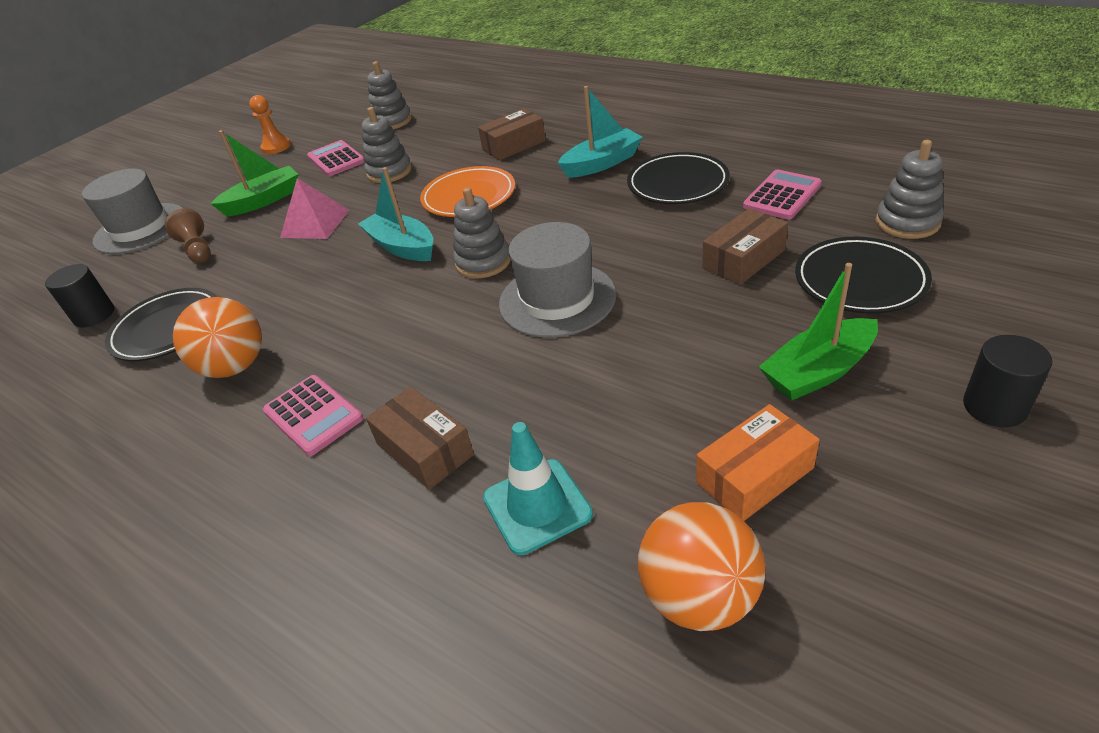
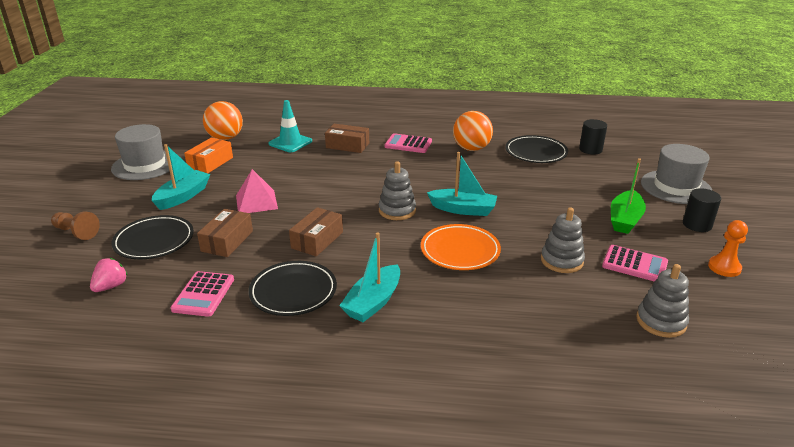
camera: 145 degrees right, 10 degrees down
brown pawn [165,208,211,263] -> brown pawn moved to [51,211,100,240]
pink pyramid [280,178,349,239] -> pink pyramid moved to [236,169,278,213]
brown box [478,108,546,160] -> brown box moved to [289,207,343,257]
grey hat [499,222,616,338] -> grey hat moved to [111,124,171,180]
green boat [759,263,878,400] -> turquoise boat [152,144,211,210]
grey stacking toy [875,140,944,239] -> pink strawberry [90,258,128,292]
black cylinder [963,335,1052,427] -> black cylinder moved to [683,188,721,232]

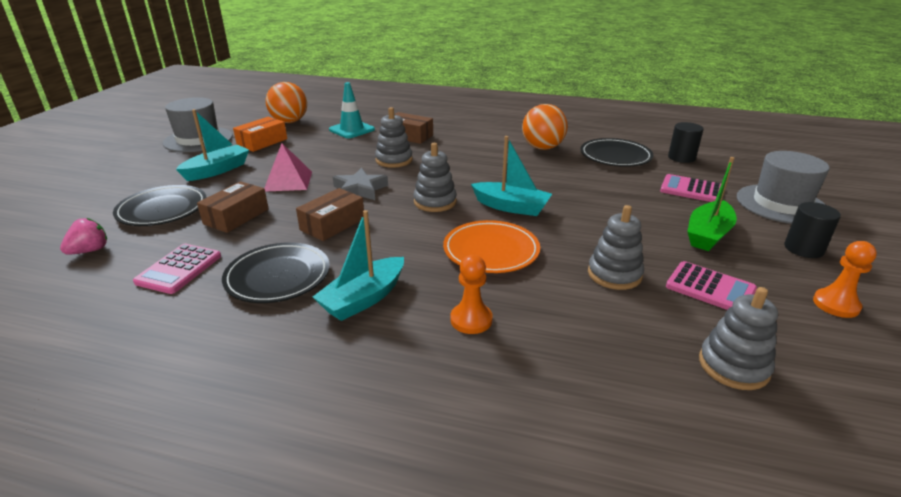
camera: 10 degrees right, 0 degrees up
brown pawn [51,211,100,240] -> none
pink calculator [385,133,432,153] -> pink calculator moved to [660,174,721,202]
none -> grey star [333,168,388,200]
none -> grey stacking toy [375,107,413,168]
none -> orange pawn [450,255,493,334]

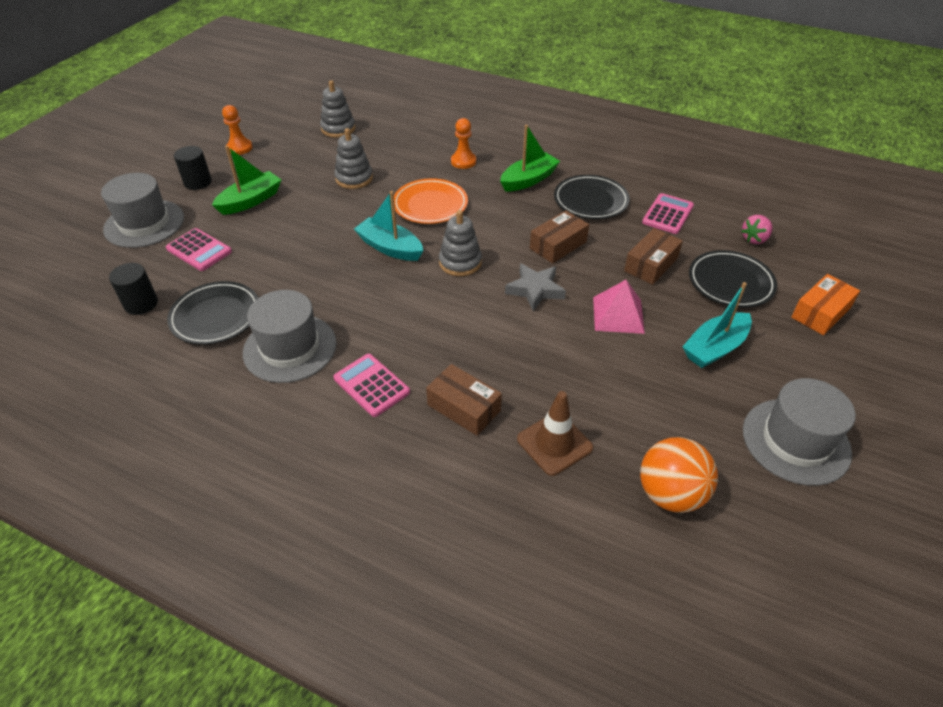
camera: 170 degrees left, 15 degrees up
orange box [233,117,287,152] -> orange box moved to [791,274,860,335]
turquoise boat [313,210,404,321] -> green boat [500,125,560,192]
turquoise traffic cone [329,82,375,138] -> brown traffic cone [517,391,593,476]
grey stacking toy [375,107,413,168] -> none
orange ball [522,104,568,150] -> grey hat [243,290,337,383]
pink calculator [666,261,757,310] -> pink calculator moved to [333,354,410,417]

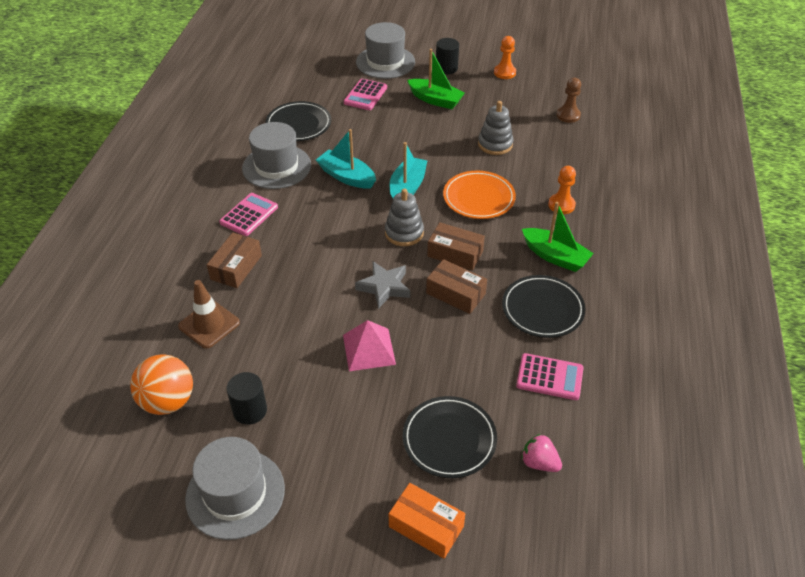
camera: 75 degrees right, 0 degrees up
black cylinder [109,263,158,315] -> black cylinder moved to [226,372,267,425]
grey stacking toy [320,80,355,138] -> brown pawn [557,78,581,123]
brown box [624,228,683,285] -> brown box moved to [427,222,485,271]
turquoise boat [682,282,752,368] -> turquoise boat moved to [316,129,376,189]

